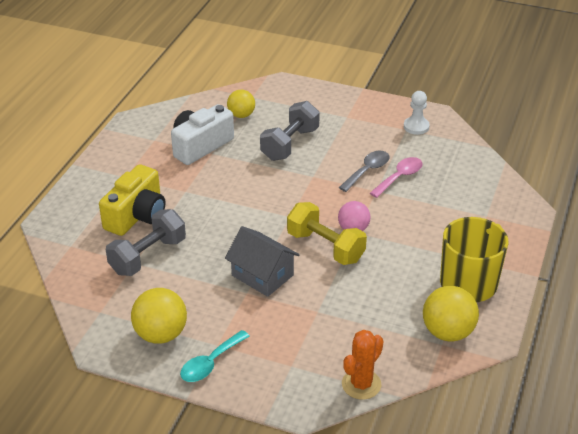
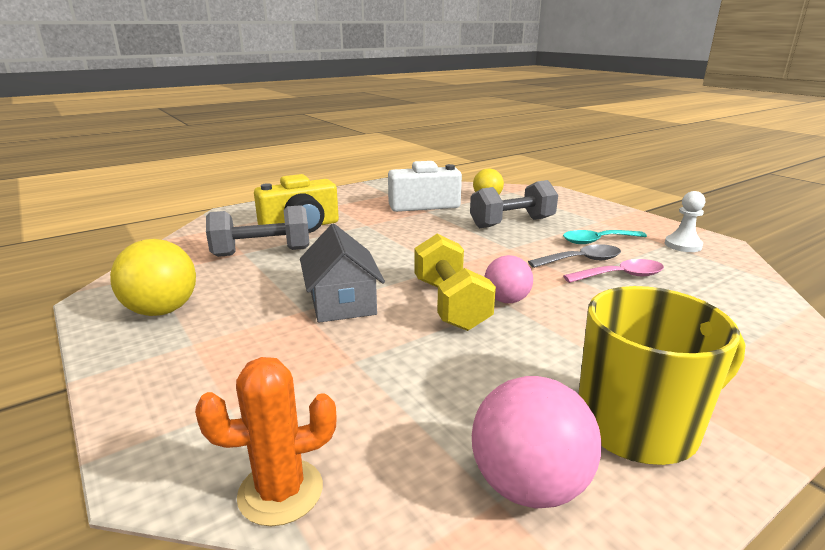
camera: 35 degrees right, 15 degrees down
turquoise spoon [180,330,250,382] -> turquoise spoon moved to [563,230,647,244]
yellow ball [423,286,479,341] -> pink ball [472,376,602,509]

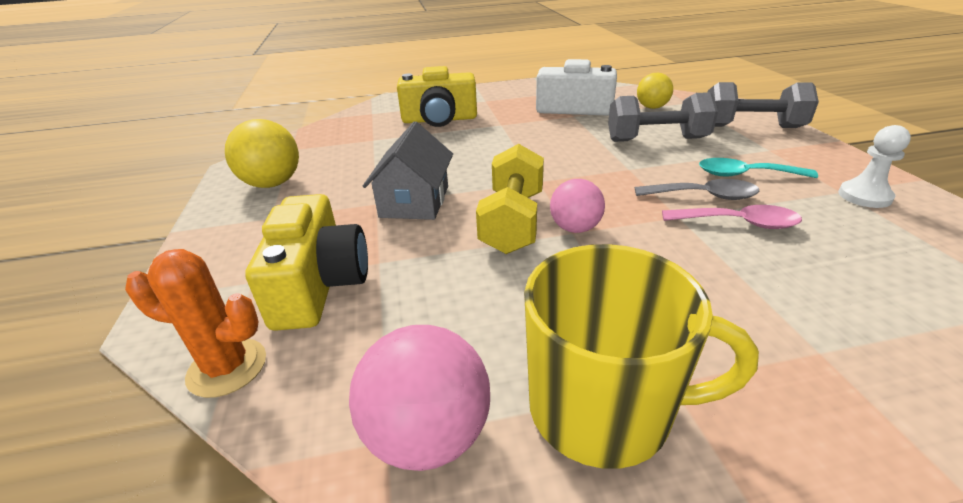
camera: 25 degrees right, 10 degrees up
grey dumbbell [206,205,309,257] -> grey dumbbell moved to [708,82,819,128]
none -> yellow camera [245,194,368,331]

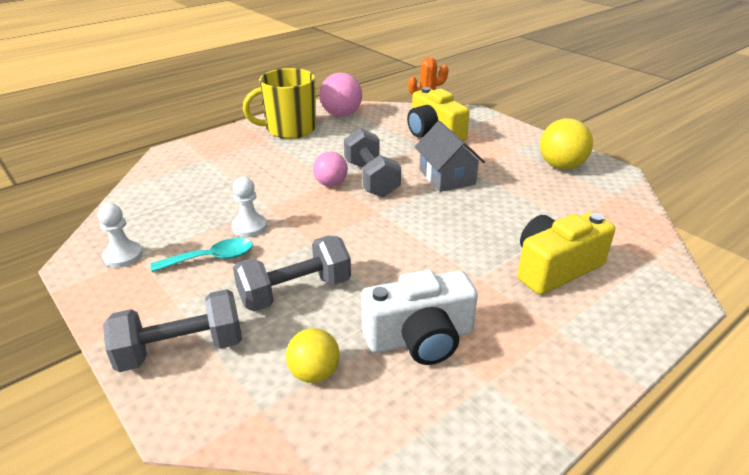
camera: 150 degrees right, 0 degrees up
yellow dumbbell [476,144,544,254] -> grey dumbbell [344,128,401,197]
grey spoon [635,179,759,200] -> white pawn [232,177,267,237]
pink spoon [662,205,802,229] -> none

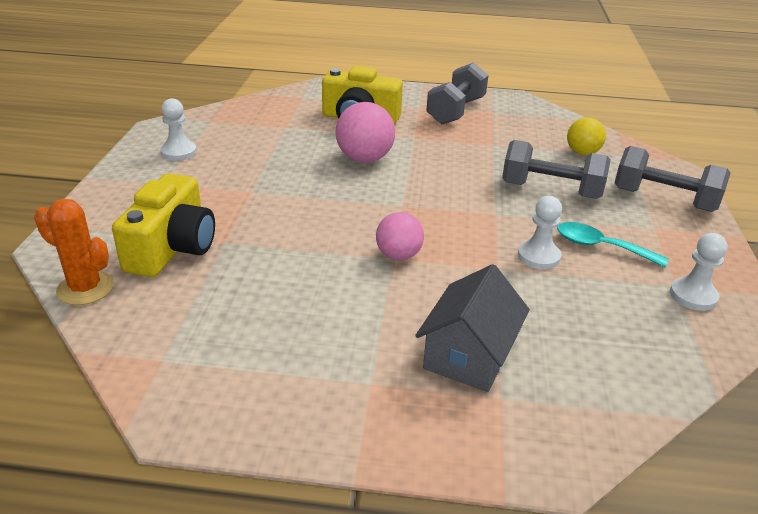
camera: 135 degrees left, 0 degrees up
yellow mug [243,68,316,139] -> none
pink ball [320,73,362,117] -> pink ball moved to [335,102,395,163]
grey dumbbell [344,128,401,197] -> grey dumbbell moved to [426,62,488,125]
white camera [361,270,478,365] -> none
grey house [415,121,485,192] -> grey house moved to [415,264,530,392]
yellow ball [540,118,593,170] -> white pawn [160,98,197,161]

